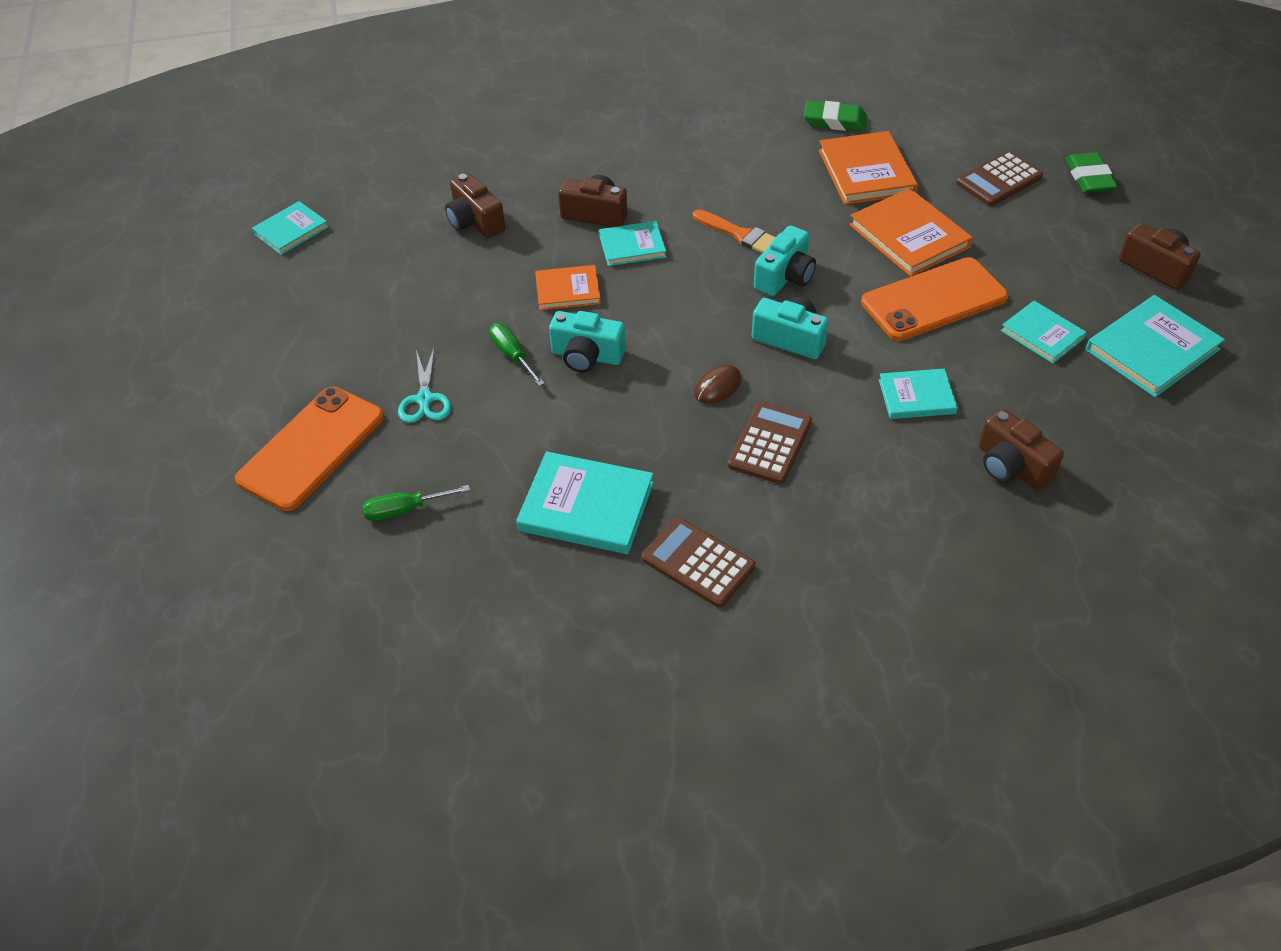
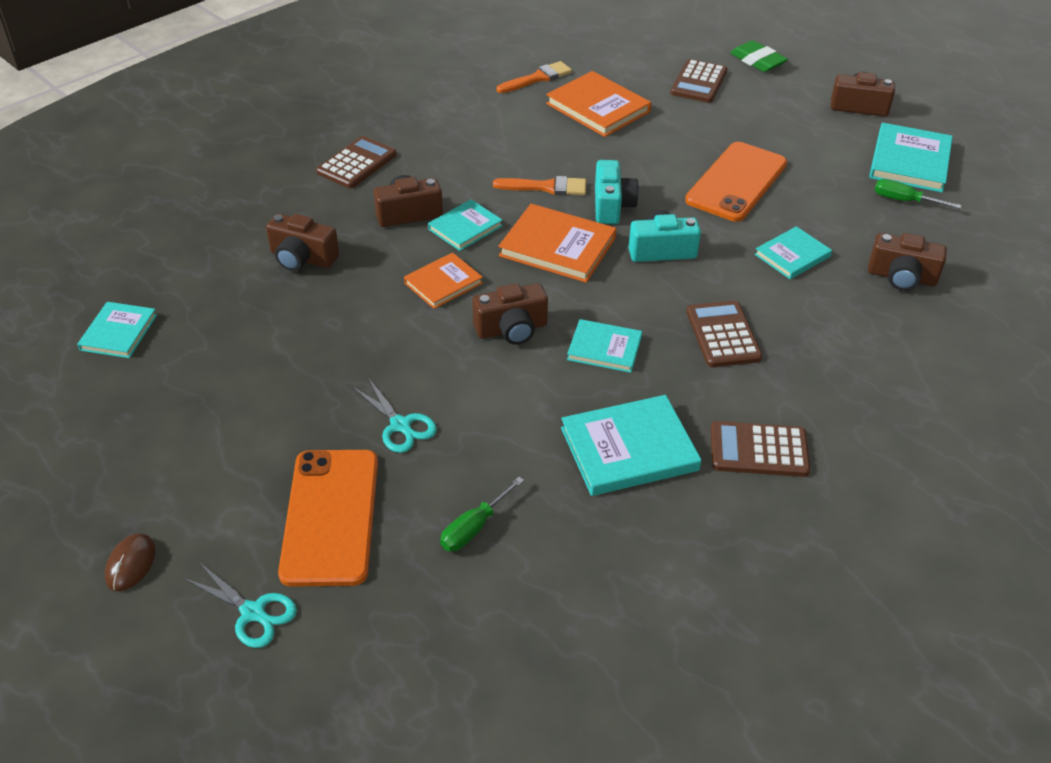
camera: 35 degrees left, 5 degrees down
green screwdriver [489,323,545,386] -> green screwdriver moved to [875,179,962,209]
turquoise camera [549,311,626,373] -> brown camera [473,283,548,345]
brown mouse [694,365,742,404] -> brown mouse moved to [105,533,156,591]
green eraser [804,101,867,131] -> orange brush [497,61,572,93]
orange book [849,188,973,277] -> orange book moved to [498,204,616,283]
turquoise book [1001,301,1087,364] -> turquoise book moved to [567,319,642,373]
none -> turquoise scissors [183,562,297,648]
none -> brown calculator [316,136,397,188]

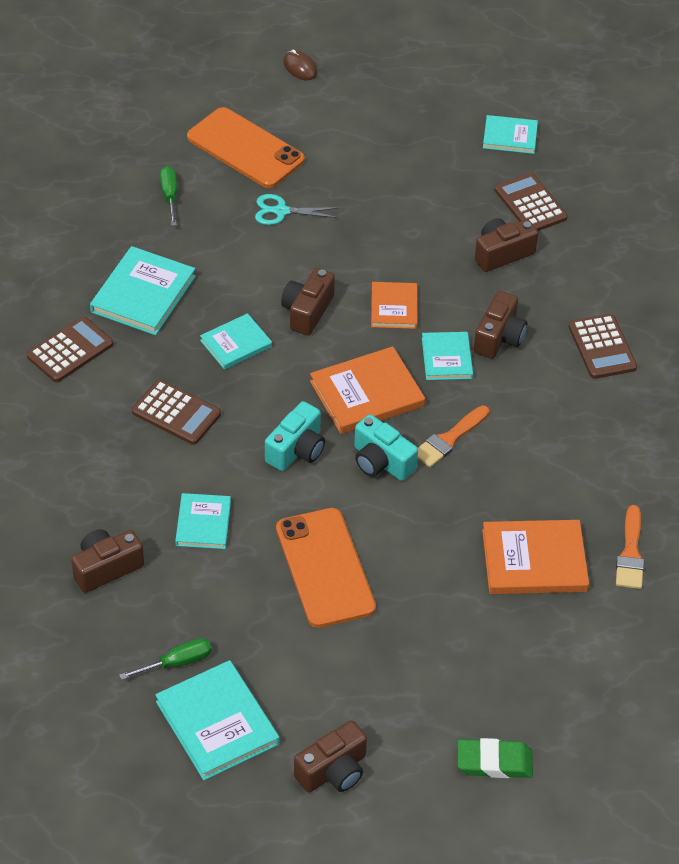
camera: 130 degrees right, 5 degrees up
turquoise book [77,302,157,358] -> turquoise book turned 45 degrees counterclockwise [483,115,538,154]
turquoise scissors [183,562,297,648] -> none
brown calculator [670,59,727,103] -> brown calculator moved to [494,173,568,231]

